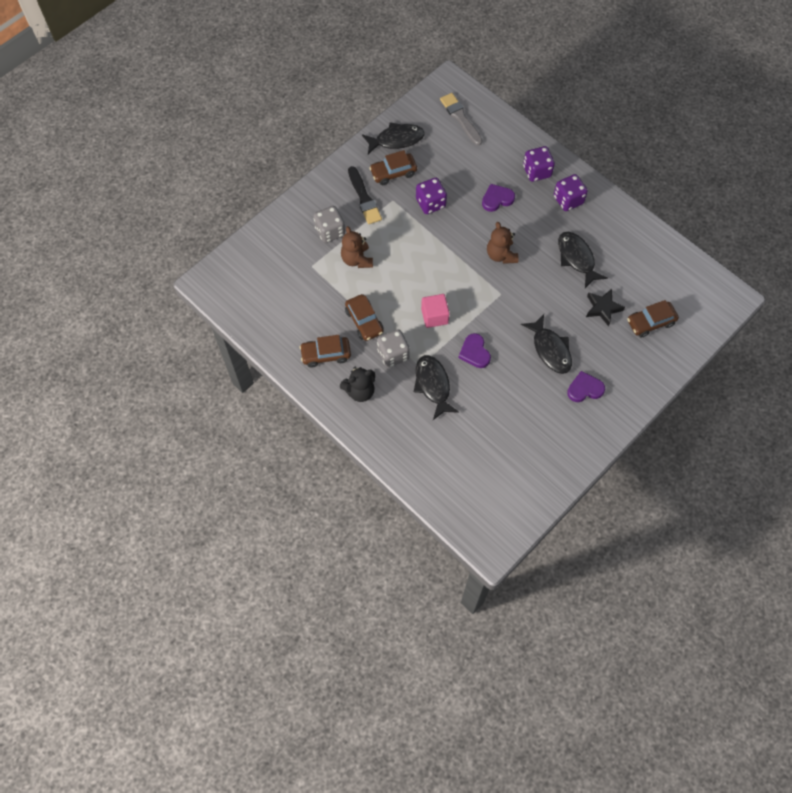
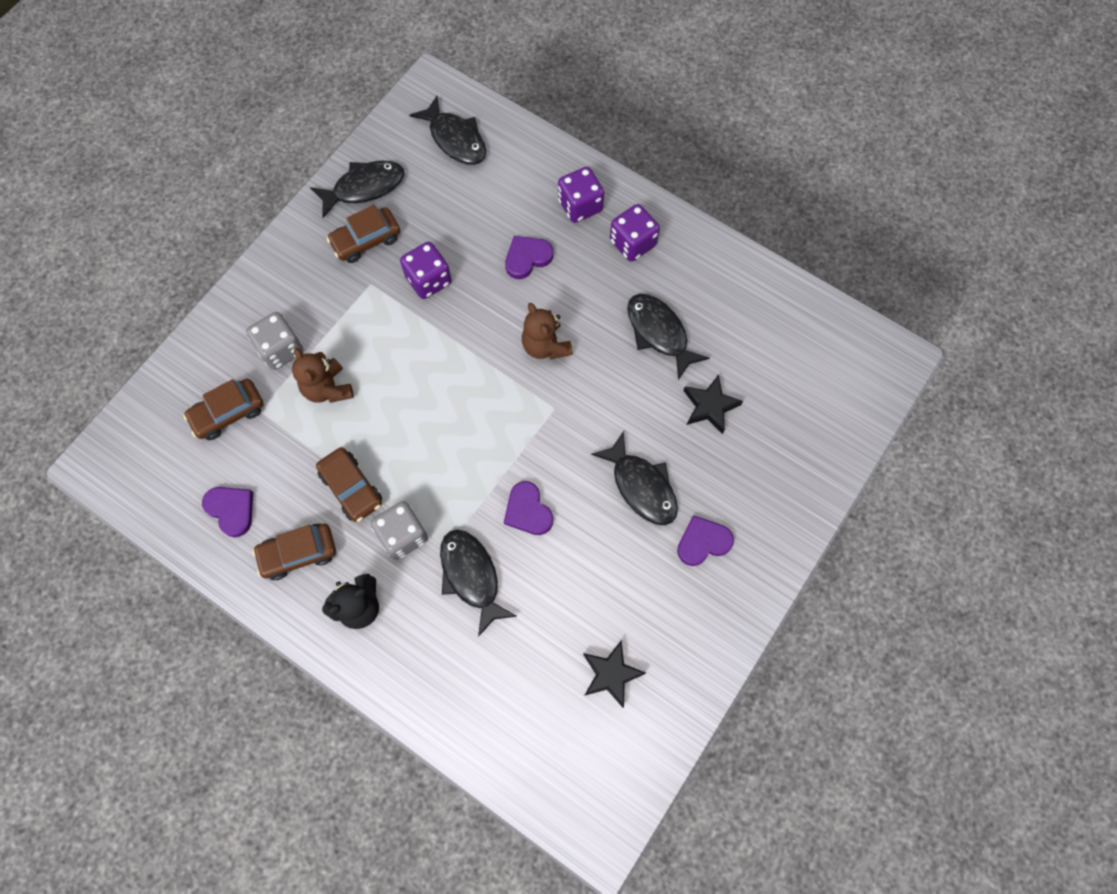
camera: 10 degrees left, 5 degrees up
black brush [348,166,382,224] -> none
pink cube [421,294,449,328] -> none
grey brush [440,93,483,145] -> black fish [409,96,486,165]
brown car [627,300,679,338] -> brown car moved to [183,379,264,440]
none -> purple heart [202,487,253,537]
none -> black star [583,641,646,708]

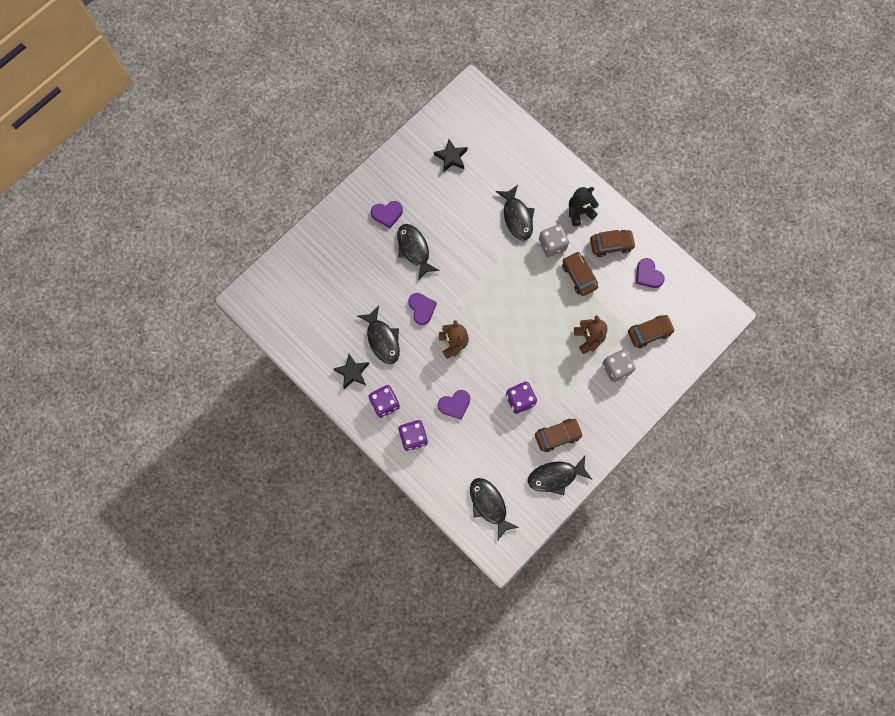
camera: 170 degrees left, 5 degrees up
purple heart [504,481,553,535] -> purple heart moved to [408,293,437,325]
black star [683,374,743,434] -> black star moved to [333,354,369,389]

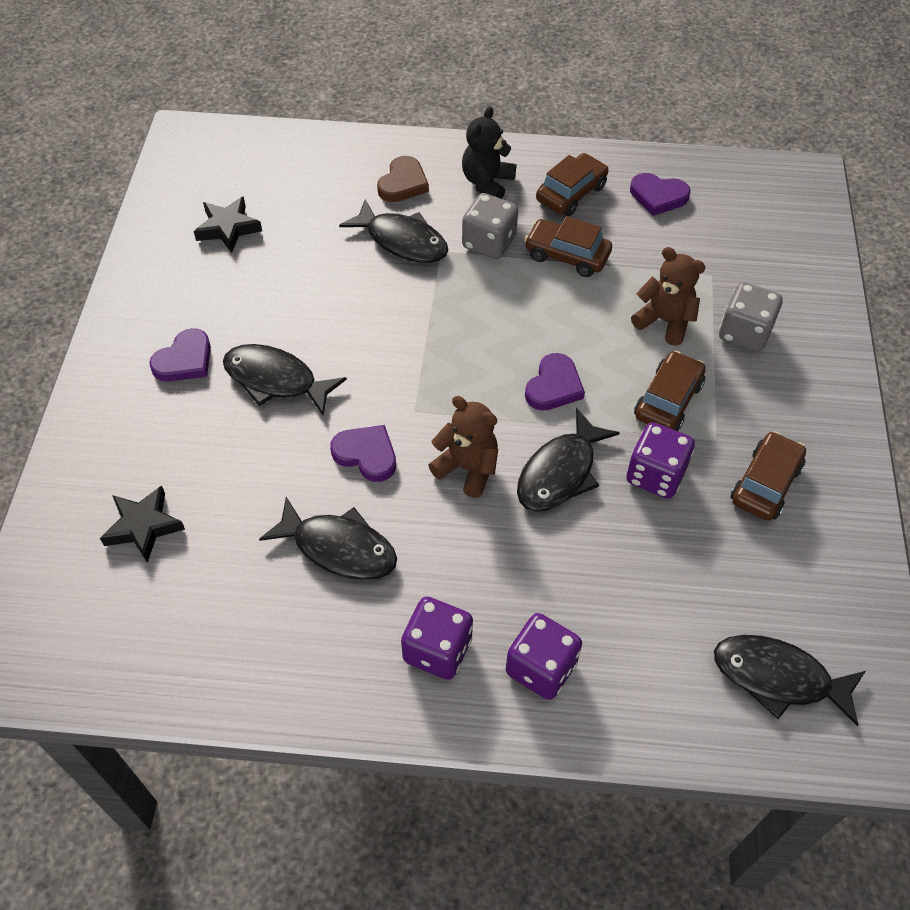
camera: 40 degrees left, 20 degrees down
black star [333,354,369,389] -> black star moved to [100,485,185,563]
purple heart [438,390,470,419] -> purple heart moved to [525,353,585,411]
black fish [528,456,592,495] -> black fish moved to [517,408,620,512]
brown car [628,315,675,348] -> brown car moved to [634,351,706,431]
none -> brown heart [377,156,429,202]

